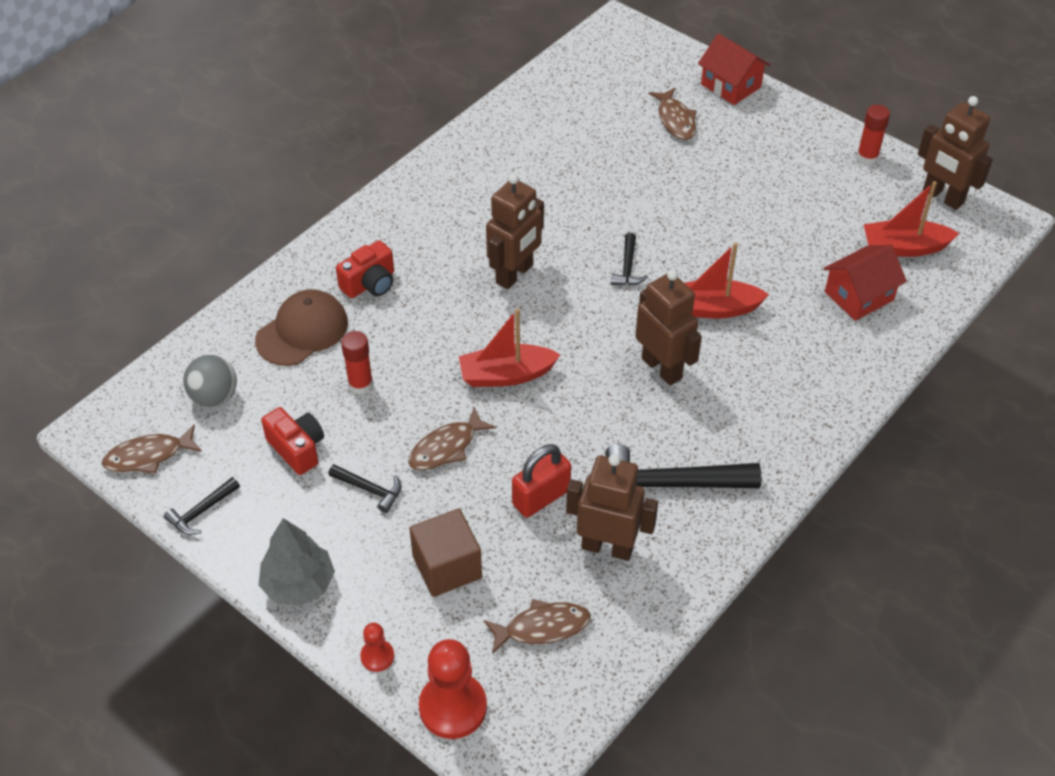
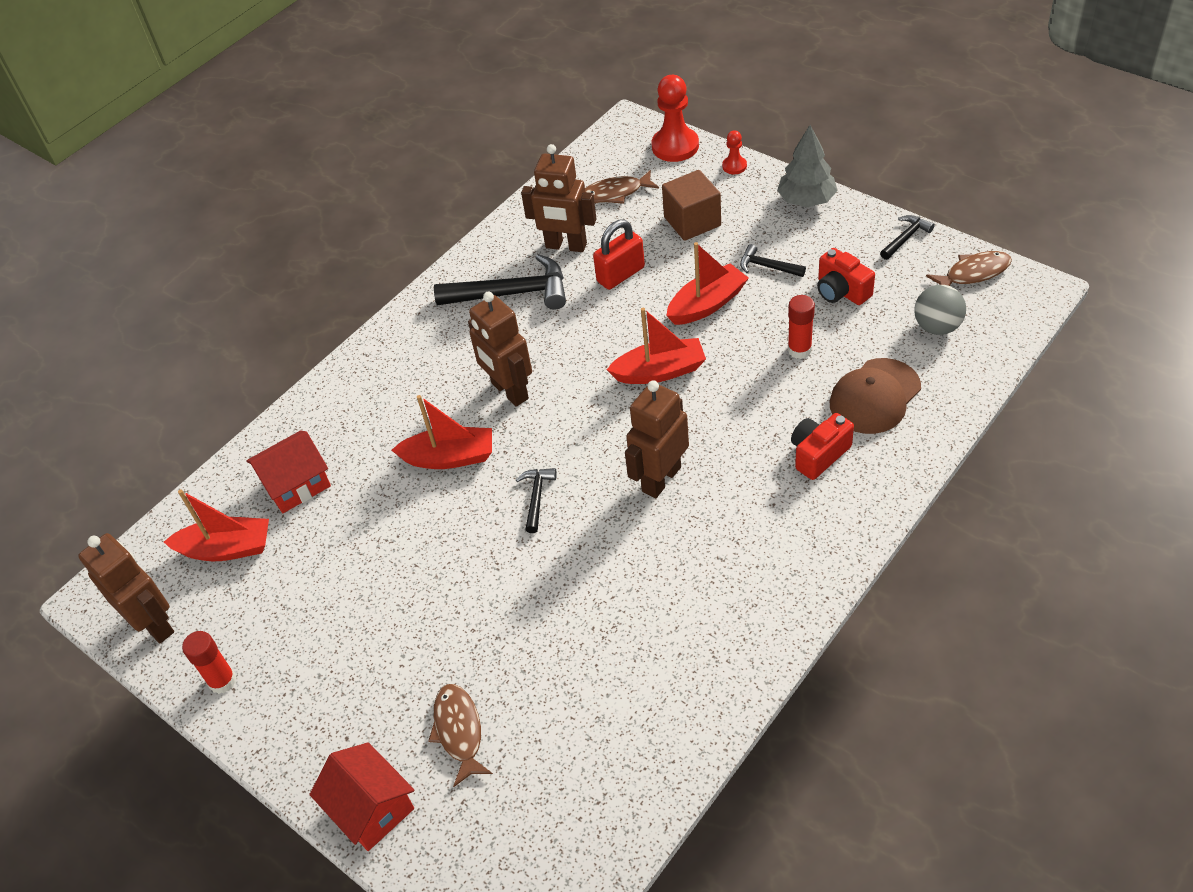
camera: 175 degrees left, 0 degrees up
brown fish [408,407,496,470] -> red boat [666,242,749,325]

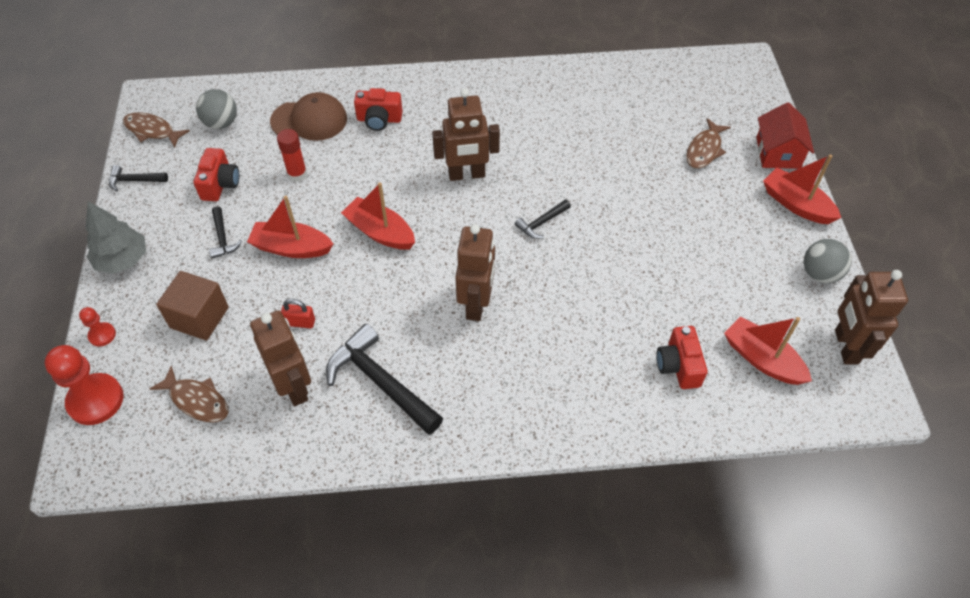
camera: 140 degrees left, 5 degrees up
red glue stick [182,631,237,694] -> grey ball [804,239,852,283]
red house [246,431,331,513] -> red camera [656,326,708,389]
red boat [391,395,492,469] -> red boat moved to [763,155,841,224]
red padlock [593,220,645,290] -> red padlock [281,299,315,328], size x0.60

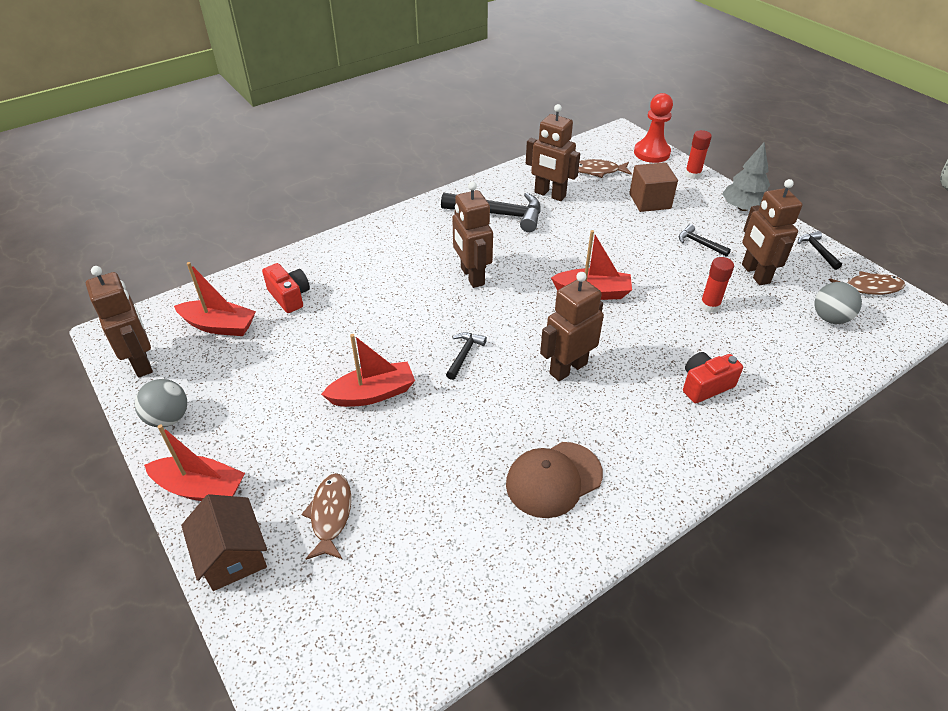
camera: 150 degrees right, 10 degrees down
red pawn [79,307,116,347] -> red glue stick [685,130,712,179]
black hammer [109,165,168,191] -> black hammer turned 75 degrees counterclockwise [798,231,842,270]
red camera [194,148,239,201] -> brown robot [742,179,803,285]
red boat [247,196,333,258] -> red boat moved to [321,334,415,407]
brown cap [270,92,347,141] -> brown cap moved to [506,442,603,518]
red padlock [281,299,315,328] -> none
red house [756,102,814,169] -> brown house [181,494,267,591]

